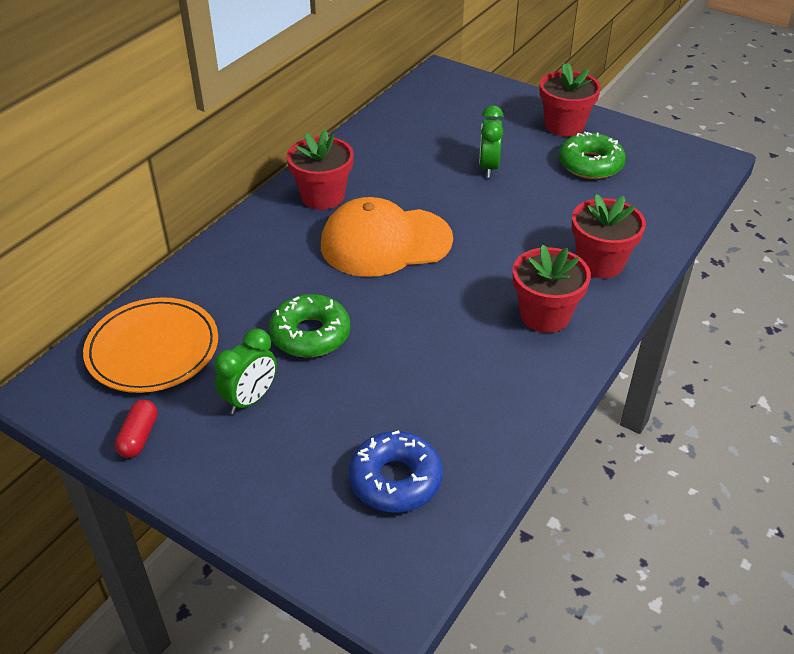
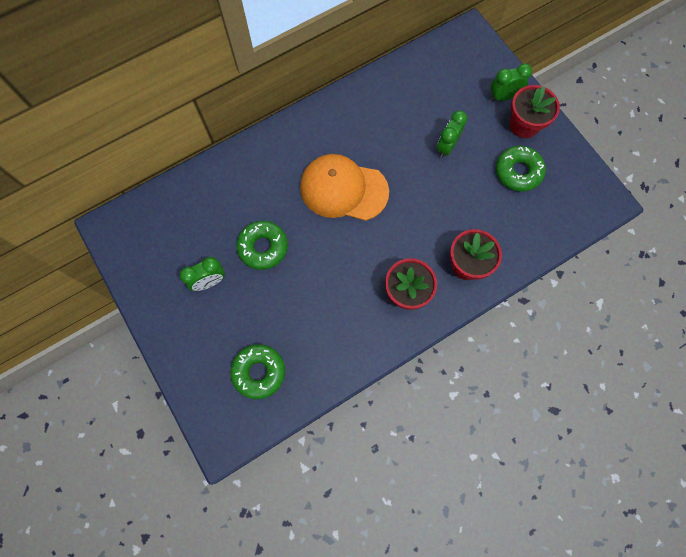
camera: 25 degrees right, 30 degrees up
orange plate [83,297,218,393] -> none
red capsule [115,400,157,458] -> none
red flower pot [287,130,354,210] -> none
blue donut [349,430,443,513] -> green donut [230,344,285,399]
none -> green clock [490,64,532,101]

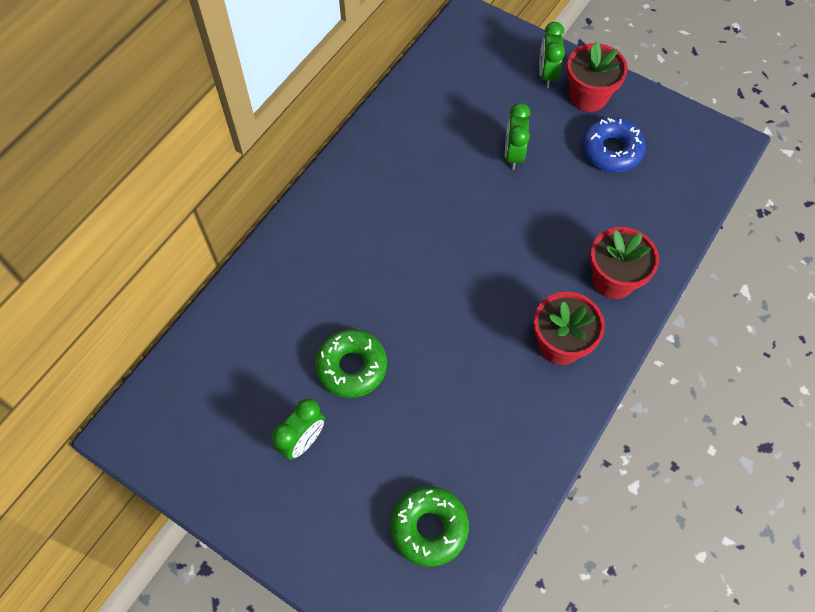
camera: 25 degrees left, 10 degrees down
orange cap [300,154,389,221] -> none
green clock [490,64,532,101] -> green clock turned 45 degrees counterclockwise [539,22,565,88]
green donut [496,146,546,192] -> blue donut [581,117,646,172]

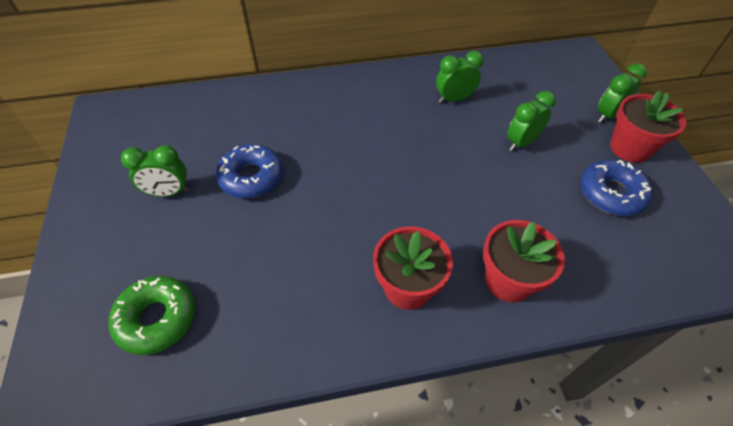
camera: 45 degrees right, 10 degrees down
green donut [315,329,387,398] -> blue donut [216,144,283,199]
none -> green clock [436,51,484,103]

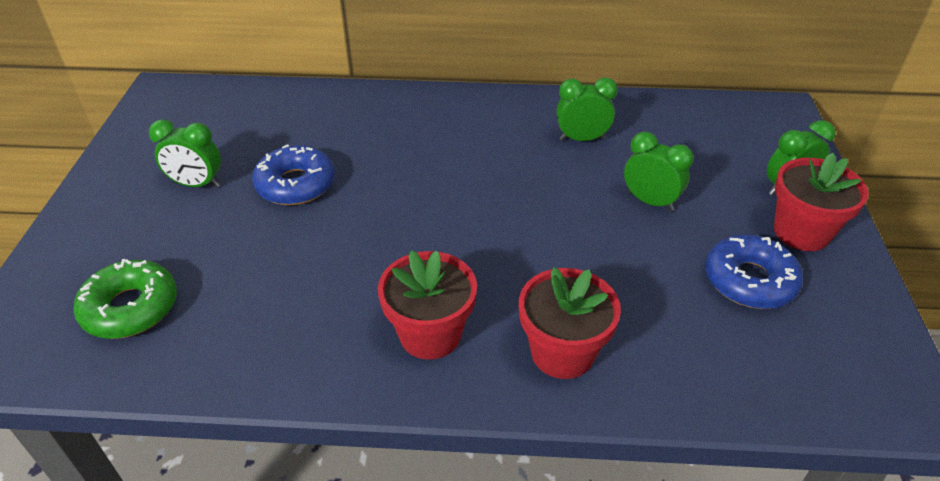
camera: 15 degrees right, 10 degrees down
green clock [507,91,556,151] -> green clock turned 60 degrees clockwise [624,132,694,211]

